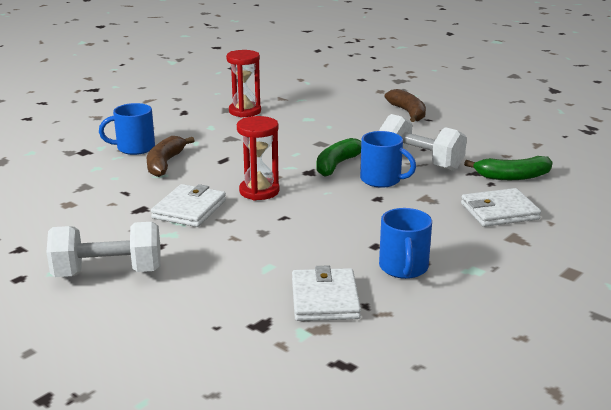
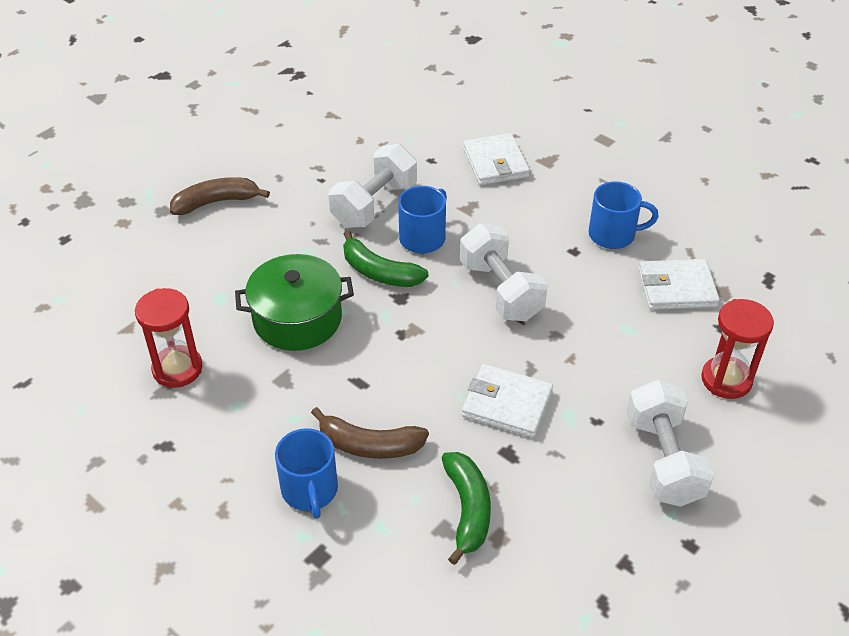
camera: 90 degrees left, 20 degrees up
red hourglass [237,116,280,200] -> red hourglass moved to [701,299,774,399]
green banana [464,156,553,180] -> green banana moved to [442,452,491,565]
none -> green pot [235,254,354,351]
none -> white dumbbell [460,223,548,321]

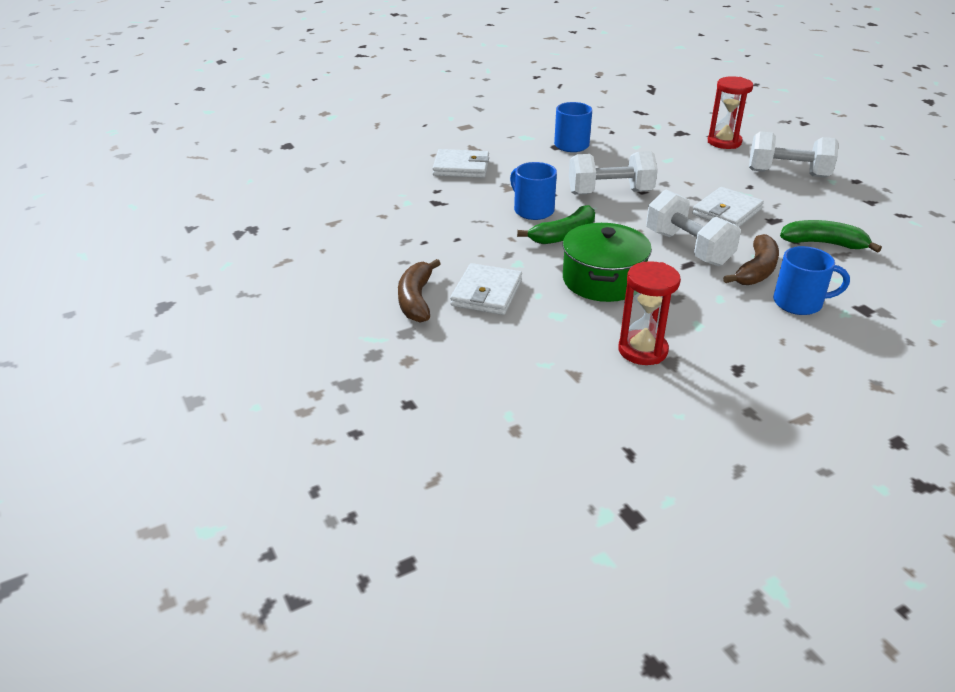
camera: 70 degrees left, 10 degrees down
white dumbbell [329,144,417,228] -> white dumbbell moved to [646,190,741,266]
white wallet [639,259,720,310] -> white wallet moved to [450,263,522,315]

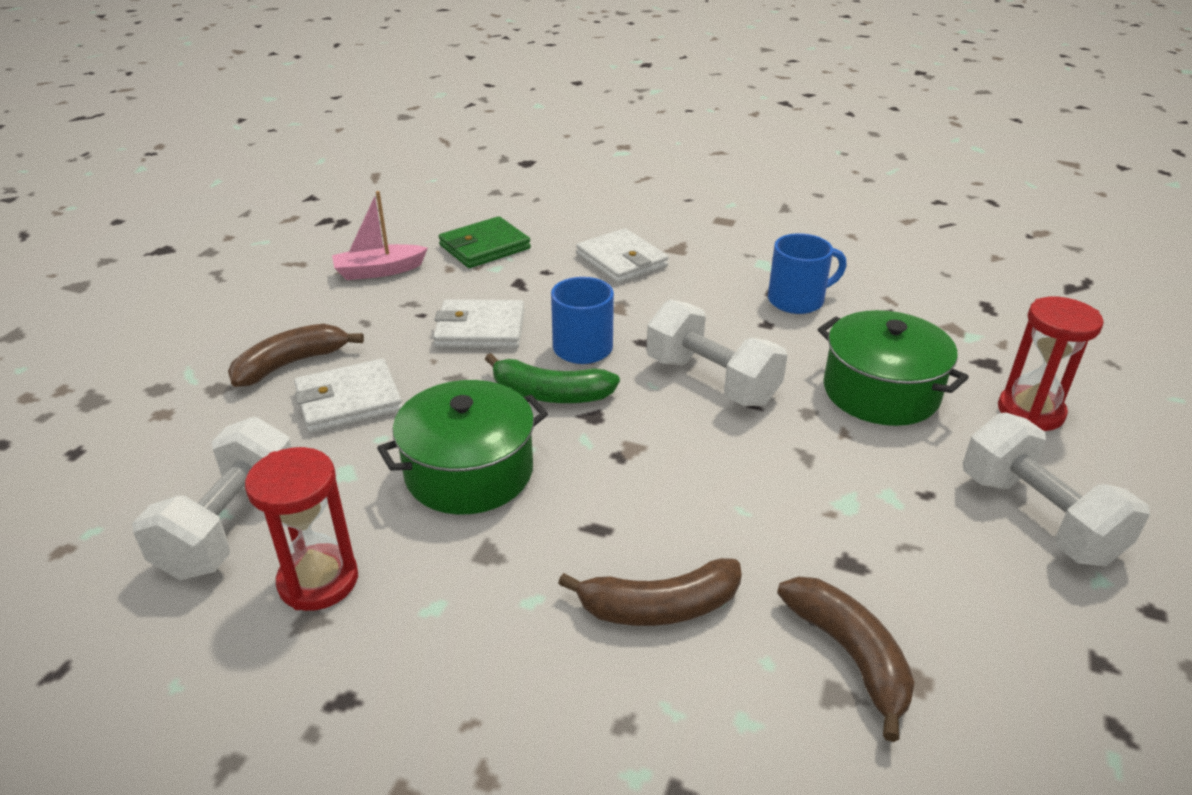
camera: 50 degrees right, 0 degrees up
white dumbbell [646,190,741,266] -> white dumbbell moved to [132,417,292,580]
white wallet [692,187,764,227] -> white wallet moved to [433,299,525,349]
blue mug [773,246,850,315] -> none
green banana [780,220,882,253] -> brown banana [777,576,915,742]
none -> pink boat [332,191,428,280]
none -> green wallet [438,216,531,268]
none -> green pot [818,310,969,426]

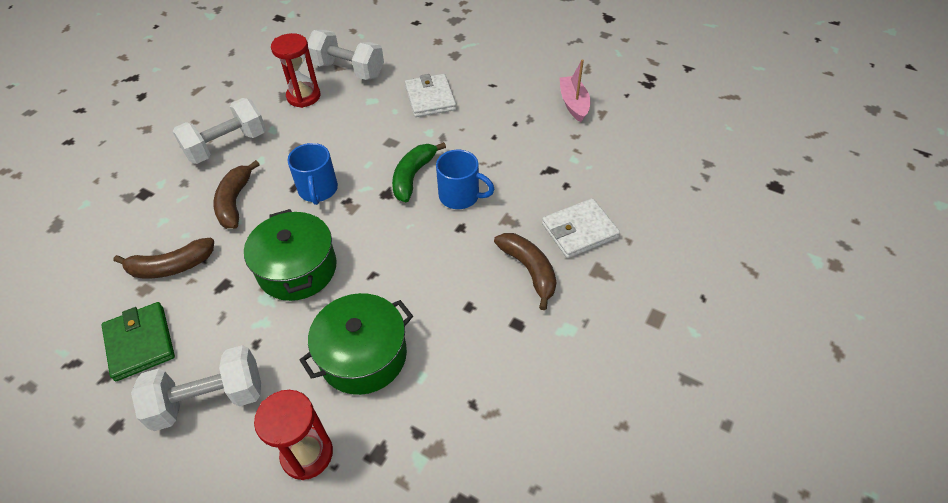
camera: 100 degrees right, 15 degrees up
brown banana [228,324,364,387] -> brown banana moved to [494,233,556,310]
green pot [377,380,548,515] -> green pot moved to [244,209,337,301]
white wallet [433,299,525,349] -> none
green wallet [438,216,531,268] -> green wallet moved to [101,302,175,381]
white dumbbell [647,299,788,406] -> white dumbbell moved to [172,98,266,164]
blue mug [768,233,847,314] -> blue mug moved to [287,143,338,205]

